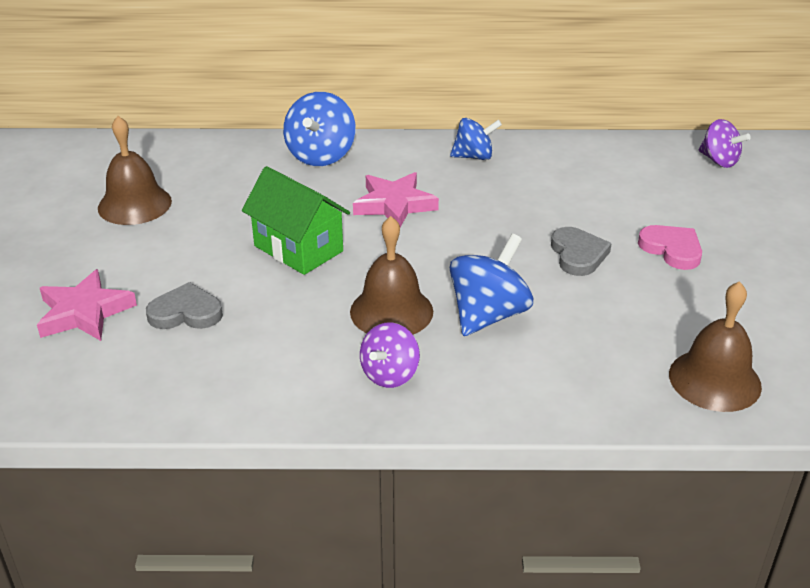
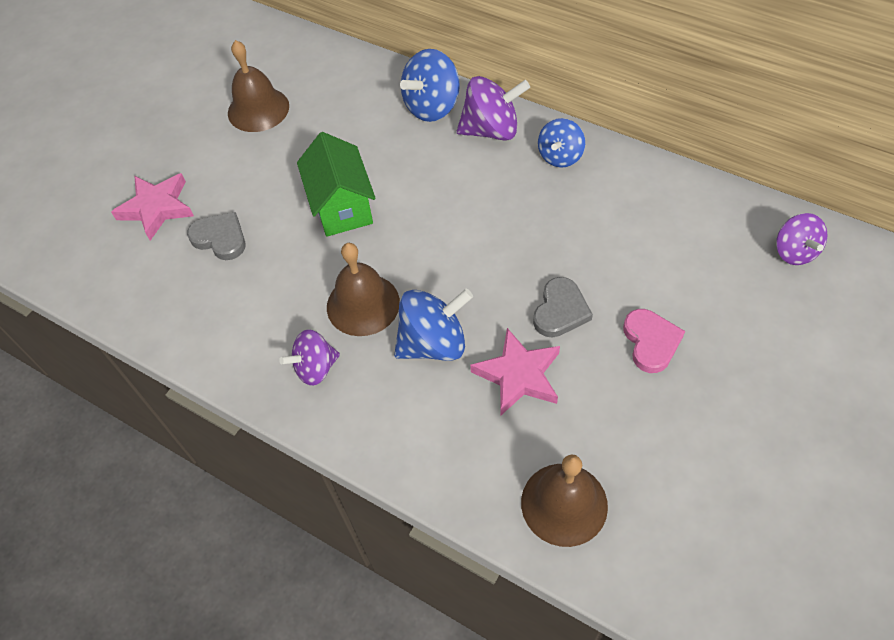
camera: 35 degrees right, 20 degrees up
pink star [353,172,439,227] -> pink star moved to [470,328,560,415]
blue spinning top [450,118,502,160] -> blue spinning top turned 90 degrees clockwise [538,118,585,168]
none -> purple spinning top [457,76,530,141]

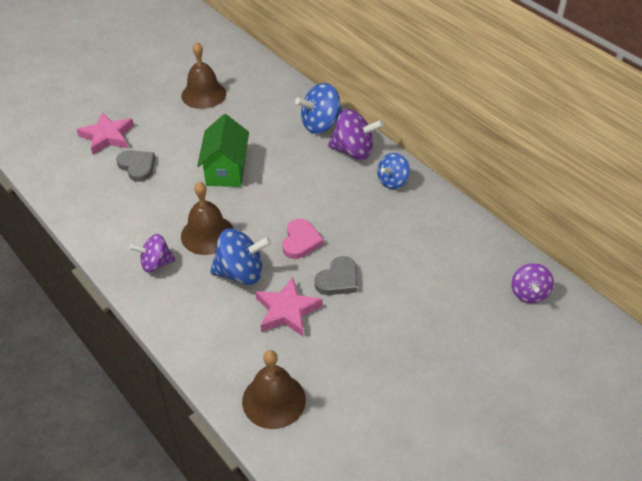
camera: 15 degrees right, 10 degrees down
pink heart [623,309,685,373] -> pink heart moved to [282,219,324,259]

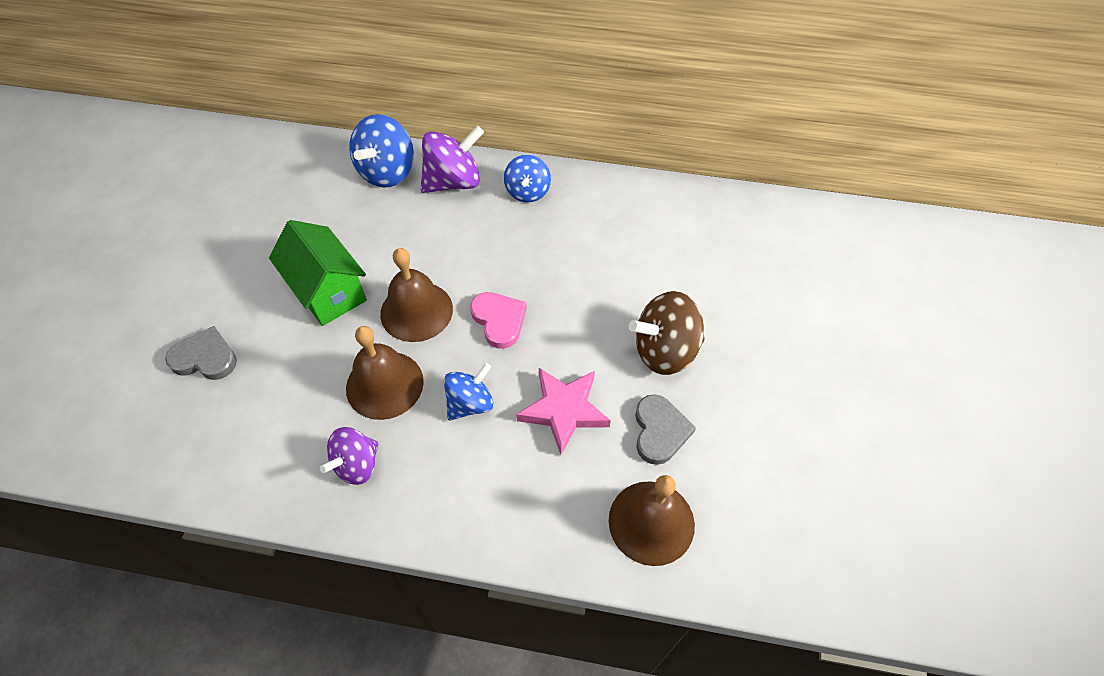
camera: 40 degrees left, 10 degrees up
pink star [76,112,134,155] -> none
brown bell [181,42,226,109] -> brown bell moved to [380,248,453,342]
blue spinning top [210,228,272,285] -> blue spinning top [444,363,494,421], size x0.66
grey heart [314,256,357,295] -> grey heart moved to [635,394,696,465]
purple spinning top [511,263,554,303] -> none
none -> brown spinning top [629,291,705,375]

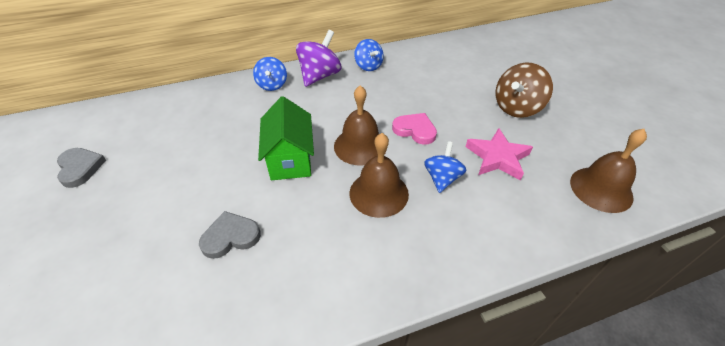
camera: 30 degrees left, 10 degrees down
green house [269,220,367,326] -> green house turned 60 degrees clockwise [258,96,314,180]
purple spinning top [320,427,379,485] -> none
blue spinning top [349,114,414,188] -> blue spinning top [253,57,287,91], size x0.66
grey heart [635,394,696,465] -> grey heart moved to [57,148,106,188]

